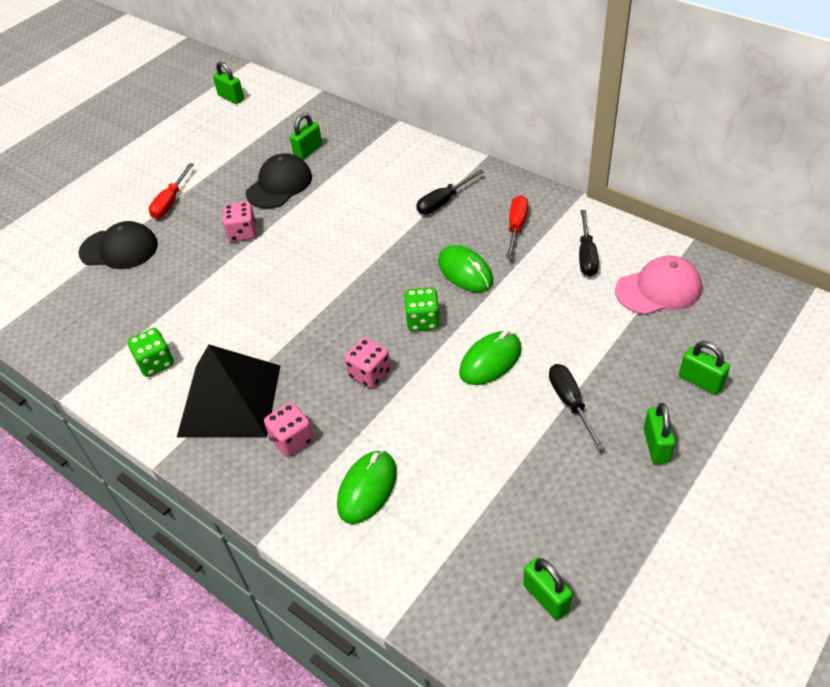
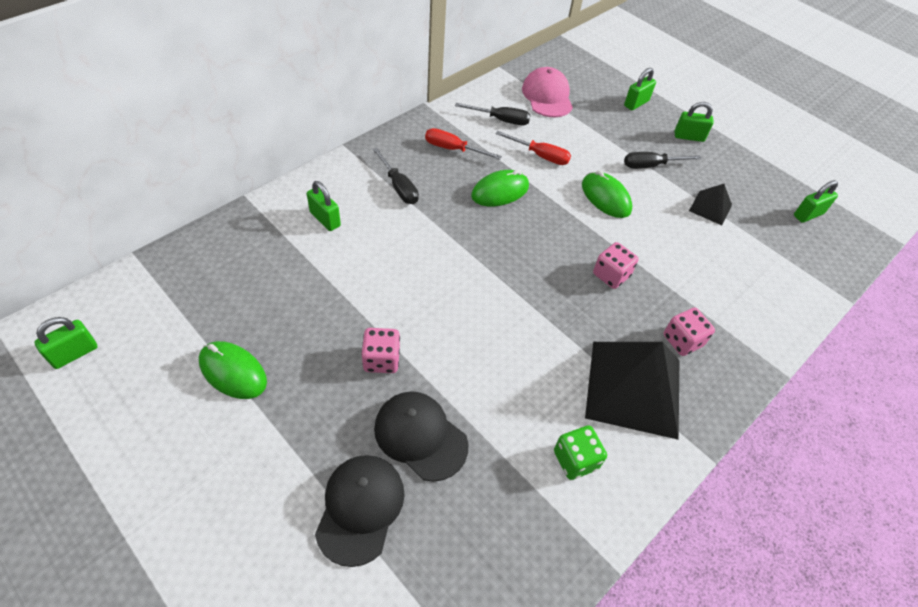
camera: 90 degrees left, 5 degrees up
red screwdriver [149,163,194,219] -> red screwdriver moved to [496,131,571,165]
black cap [246,153,312,209] -> black cap moved to [374,391,469,482]
green padlock [290,113,322,160] -> green padlock moved to [307,181,341,231]
green mouse [337,451,397,524] -> green mouse moved to [199,341,267,399]
green dice [404,287,440,331] -> none
none -> black pyramid [689,184,732,225]

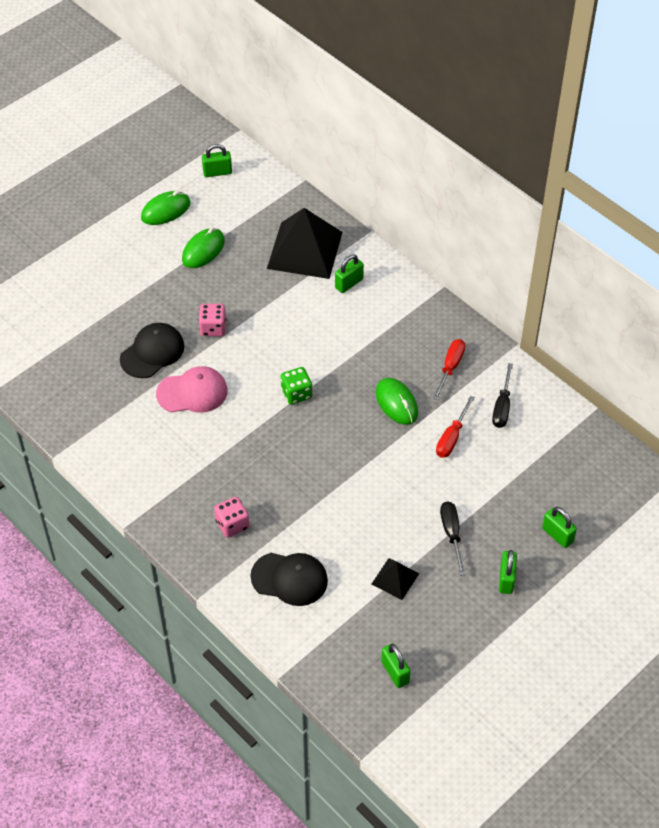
camera: 95 degrees right, 0 degrees up
green padlock [34,317,98,369] -> green padlock turned 60 degrees counterclockwise [202,144,232,177]
black cap [315,455,405,567] -> black cap moved to [251,553,328,606]
black screwdriver [373,148,419,204] -> none
pink cap [522,67,573,117] -> pink cap moved to [156,366,228,413]
green dice [554,425,607,480] -> green dice moved to [281,367,312,405]
green mouse [582,170,632,218] -> green mouse moved to [141,191,191,225]
black pyramid [585,342,679,440] -> black pyramid moved to [267,208,343,279]
pink dice [593,242,639,289] -> none

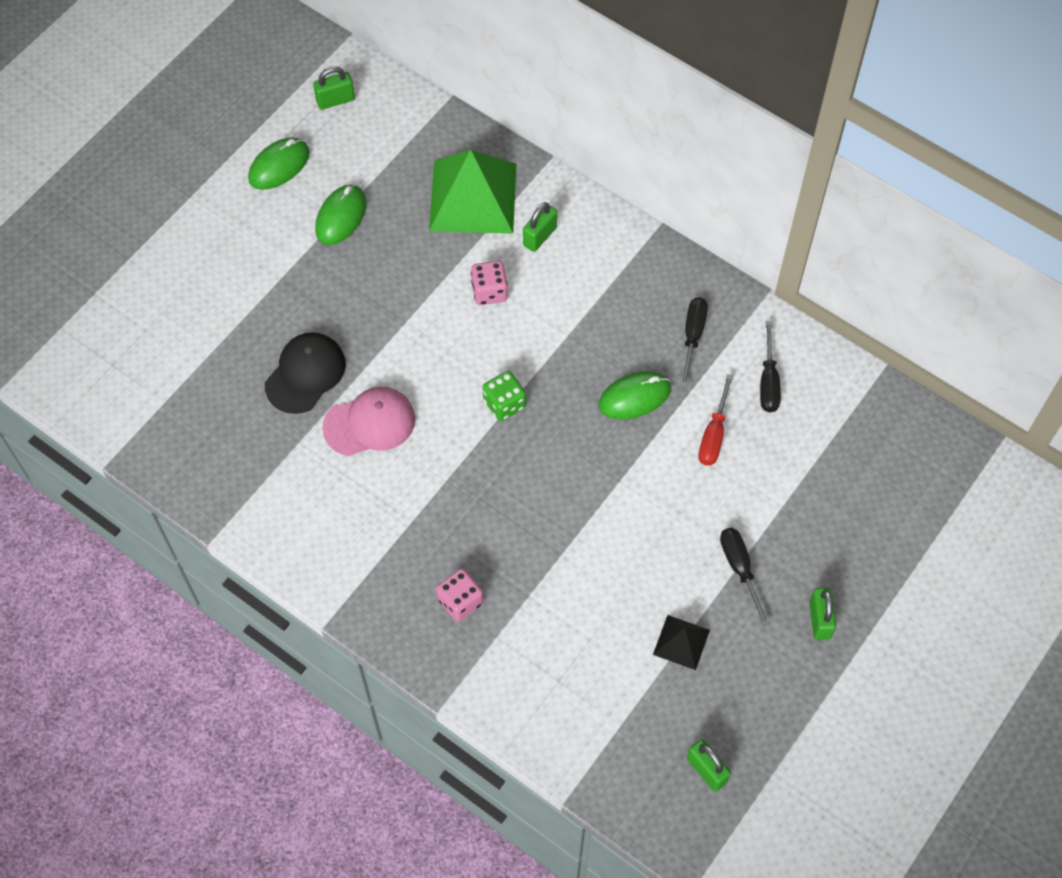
camera: 10 degrees left, 10 degrees up
pink dice [199,304,226,336] -> pink dice moved to [471,261,508,305]
black cap [251,553,328,606] -> none
black pyramid [267,208,343,279] -> green pyramid [429,150,517,234]
green mouse [376,378,418,425] -> green mouse turned 75 degrees counterclockwise [598,371,671,419]
red screwdriver [433,339,466,400] -> black screwdriver [680,297,708,387]
green padlock [542,507,577,548] -> none

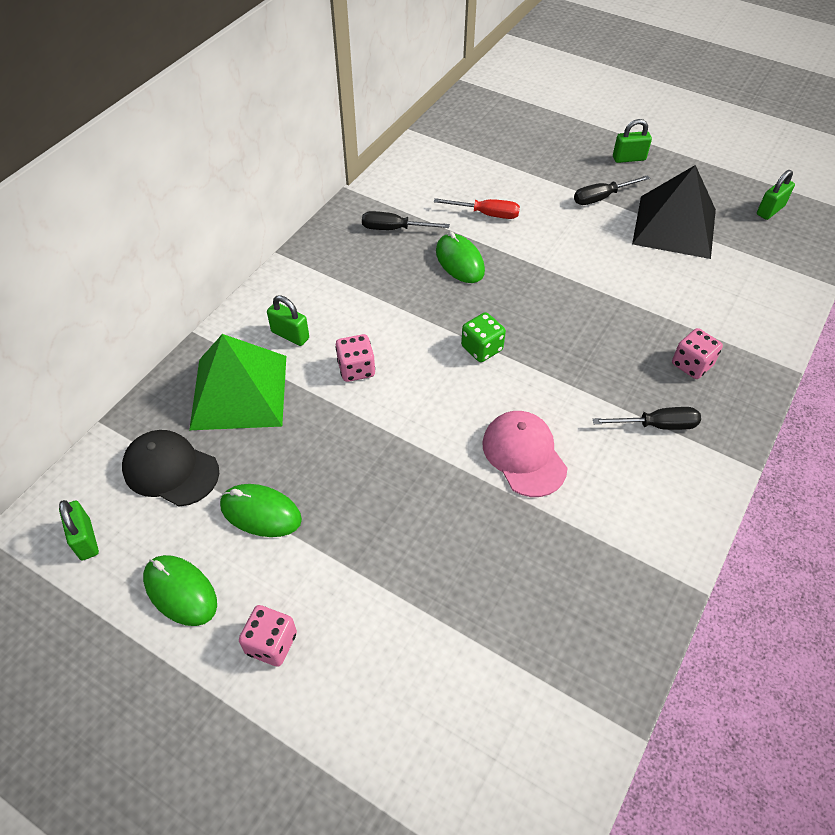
camera: 95 degrees left, 10 degrees down
black cap [265,332,346,414] -> black cap moved to [122,430,219,507]
black pyramid [653,615,710,670] -> black pyramid [632,165,716,259], size x2.10
black screwdriver [760,321,781,412] -> black screwdriver moved to [593,407,701,430]
none -> pink dice [239,605,297,667]

